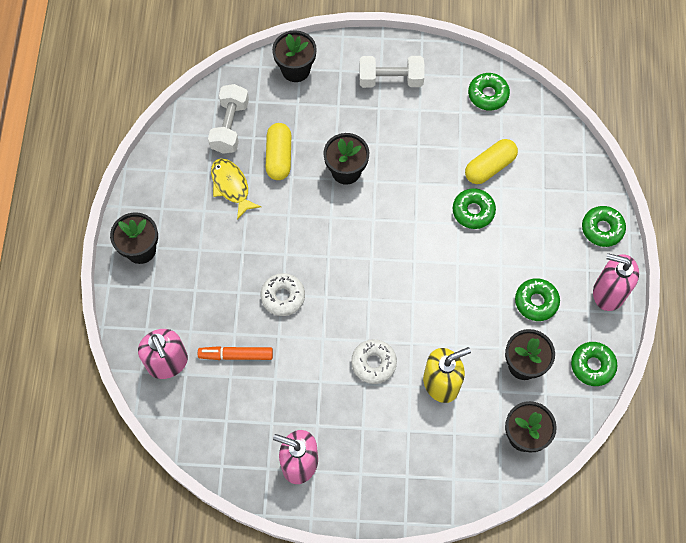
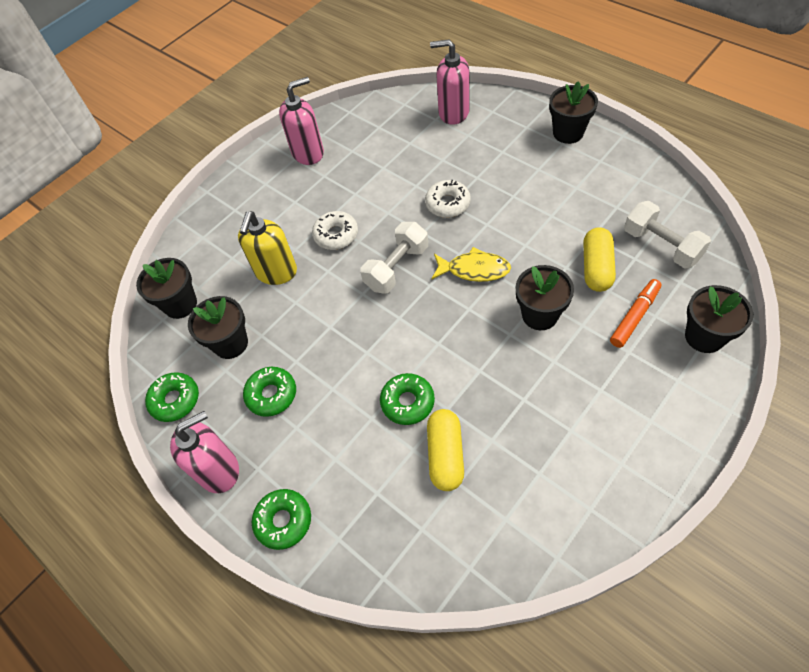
camera: 135 degrees right, 10 degrees down
orange marker [198,346,273,360] -> orange marker moved to [610,279,661,348]
yellow fish [211,158,261,220] -> yellow fish moved to [432,247,511,282]
yellow capsule [266,123,291,180] -> yellow capsule turned 60 degrees clockwise [583,227,616,292]
white dumbbell [360,56,424,88] -> white dumbbell moved to [360,222,428,294]
green donut [468,73,510,111] -> none

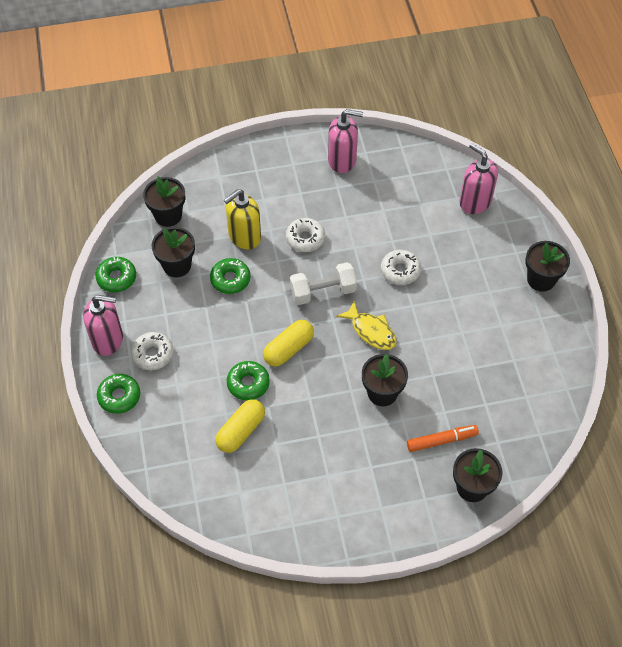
camera: 30 degrees right, 0 degrees up
green donut [243,367,296,417] -> green donut moved to [210,258,250,294]
yellow capsule [583,227,616,292] -> yellow capsule moved to [263,320,314,367]
white dumbbell [624,201,711,269] -> none
none -> white donut [131,332,174,370]

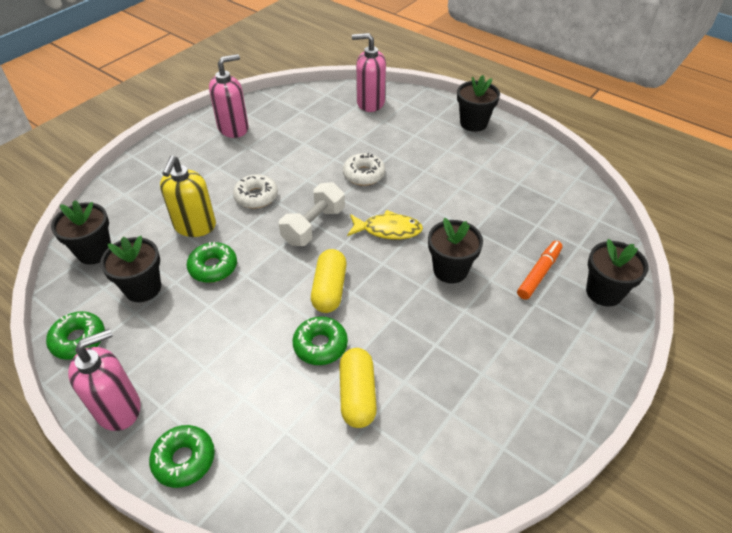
camera: 40 degrees left, 10 degrees down
white donut [131,332,174,370] -> none

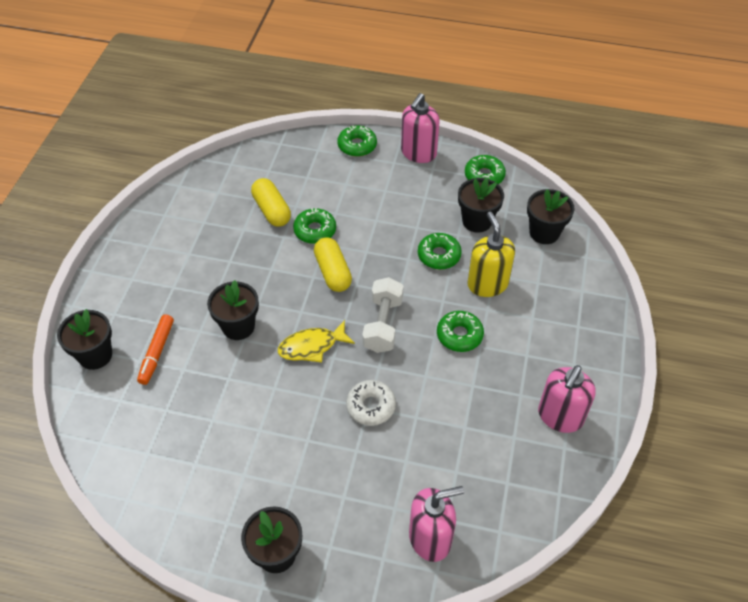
camera: 155 degrees right, 5 degrees up
white donut [233,174,278,208] -> green donut [437,311,484,352]

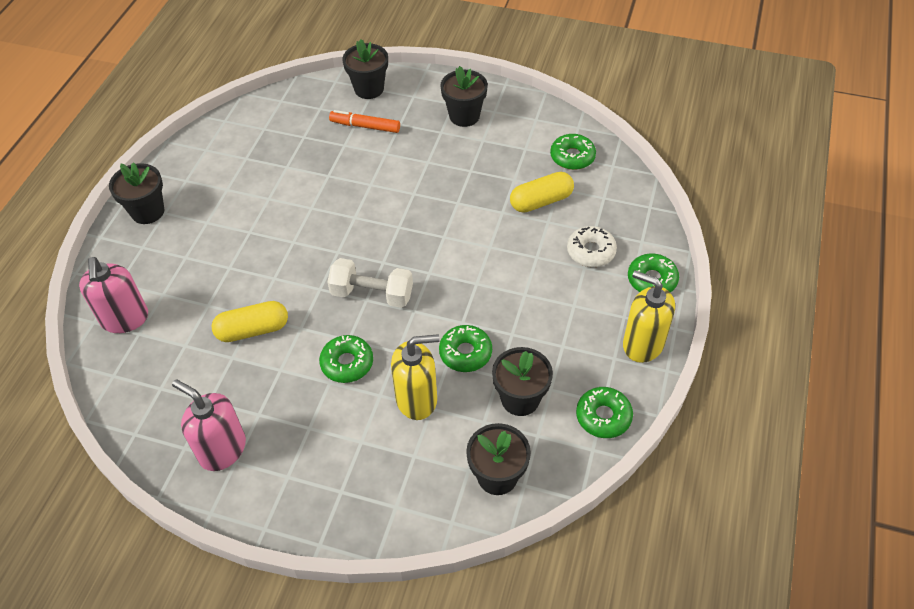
camera: 95 degrees right, 0 degrees up
black flower pot [207,280,259,340] -> black flower pot moved to [440,66,488,127]
yellow fish [278,320,355,363] -> none
green donut [293,208,336,244] -> green donut moved to [550,134,596,170]
yellow capsule [314,237,352,292] -> yellow capsule moved to [211,301,288,342]
white donut [346,380,396,426] -> white donut moved to [567,226,617,267]
pink soap dispenser [401,93,440,163] -> yellow soap dispenser [623,271,675,363]

